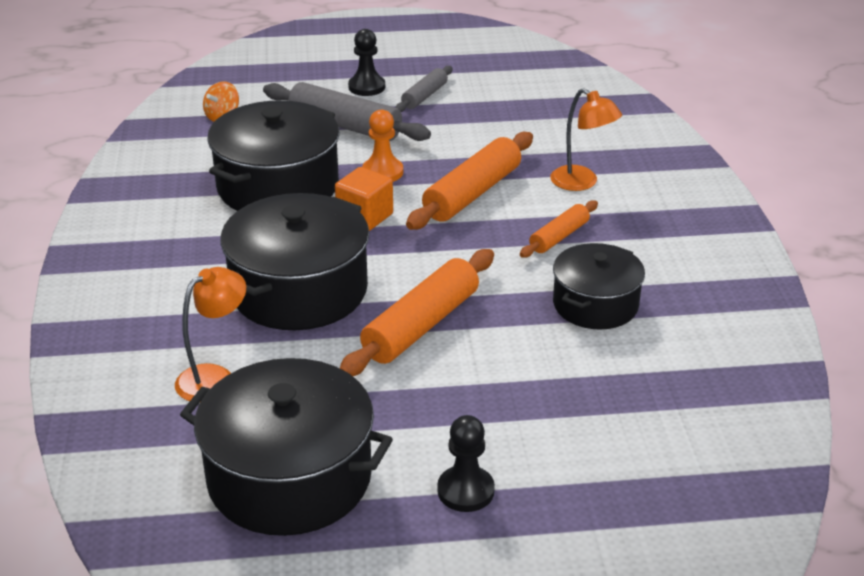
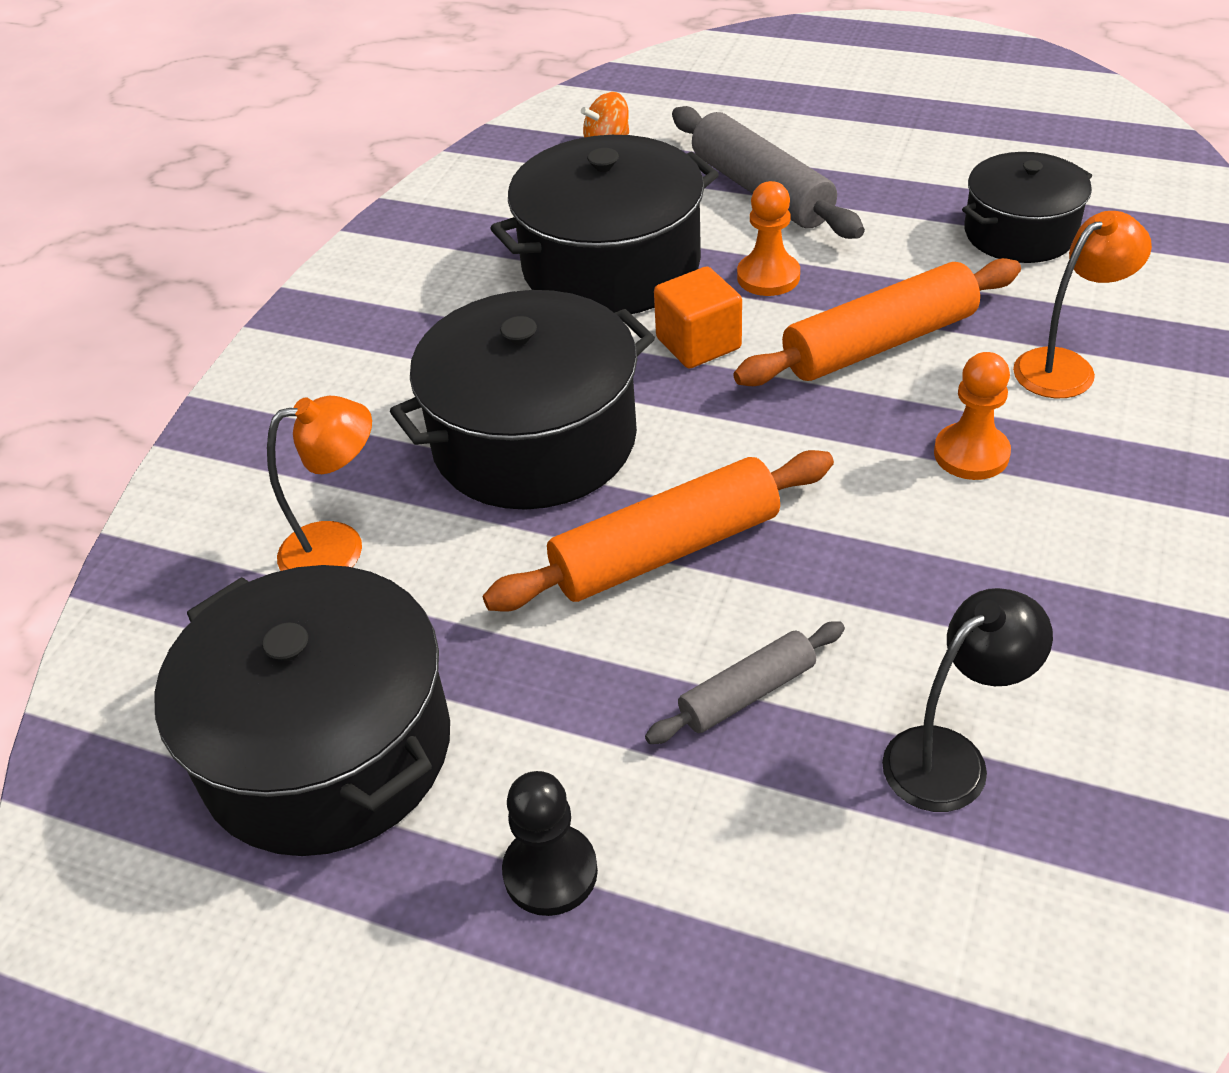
camera: 30 degrees right, 10 degrees up
black pawn [348,29,385,96] -> none
grey rolling pin [396,66,453,112] -> grey rolling pin moved to [645,621,845,744]
orange rolling pin [520,200,598,258] -> orange pawn [934,352,1011,480]
orange lamp [550,88,622,191] -> orange lamp turned 105 degrees counterclockwise [1013,211,1152,398]
black pot [553,243,645,330] -> black pot moved to [962,152,1092,263]
none -> black lamp [882,588,1053,812]

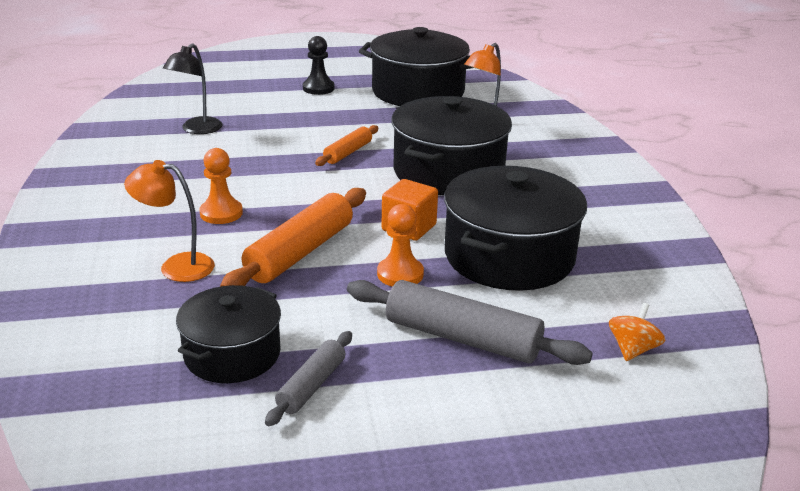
camera: 145 degrees right, 15 degrees down
orange rolling pin [483,450,834,612] -> orange rolling pin [315,125,378,166], size x0.56
grey rolling pin [645,621,845,744] -> grey rolling pin moved to [265,331,352,426]
orange lamp [1013,211,1152,398] -> orange lamp turned 75 degrees clockwise [124,160,215,282]

